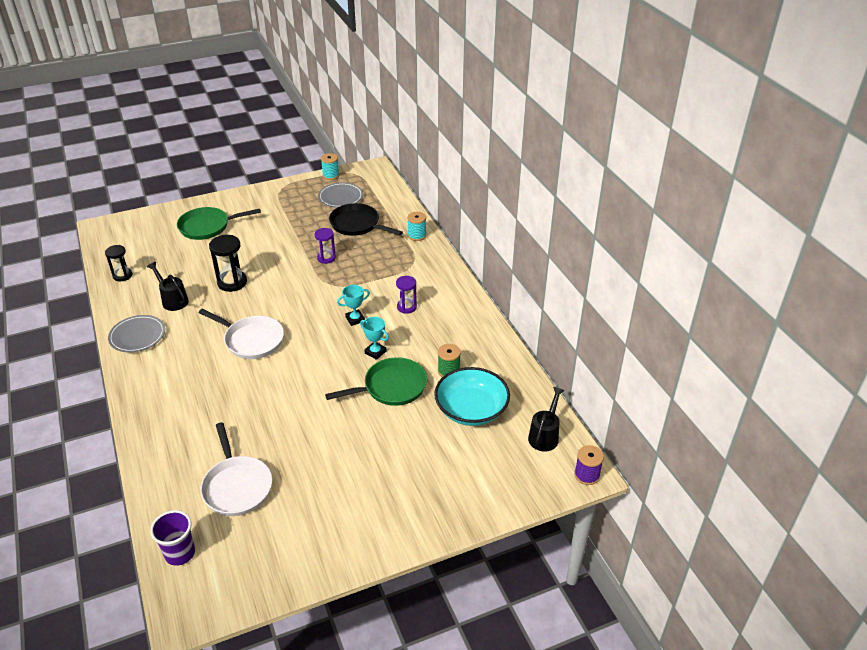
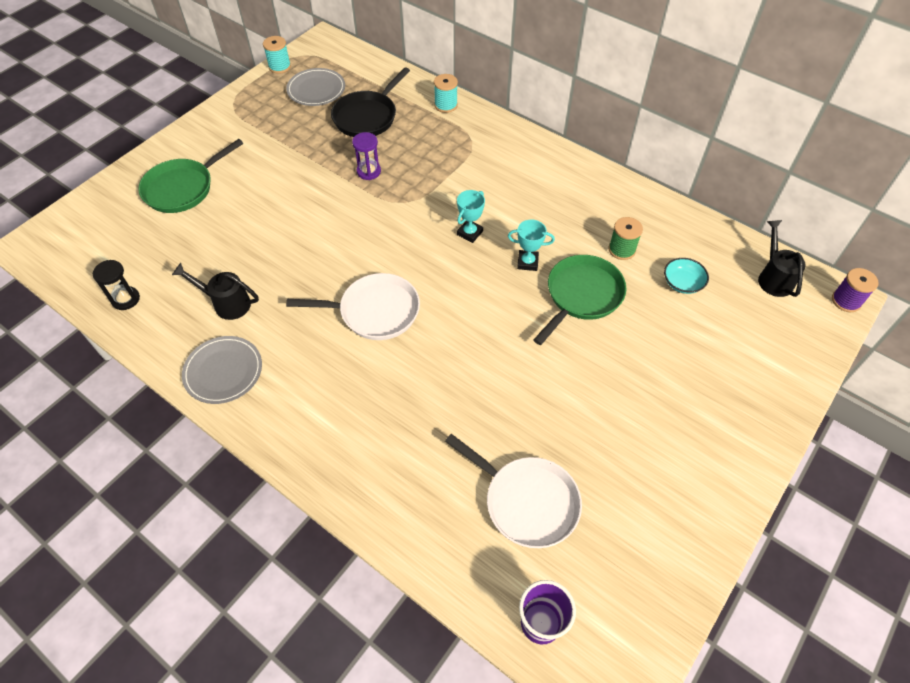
camera: 30 degrees left, 15 degrees up
black hourglass [209,235,247,292] -> none
black pan [329,203,403,236] -> black pan turned 60 degrees counterclockwise [331,67,410,137]
purple hourglass [396,276,417,314] -> none
turquoise bowl [434,367,510,426] -> turquoise bowl [664,258,709,294], size x0.49

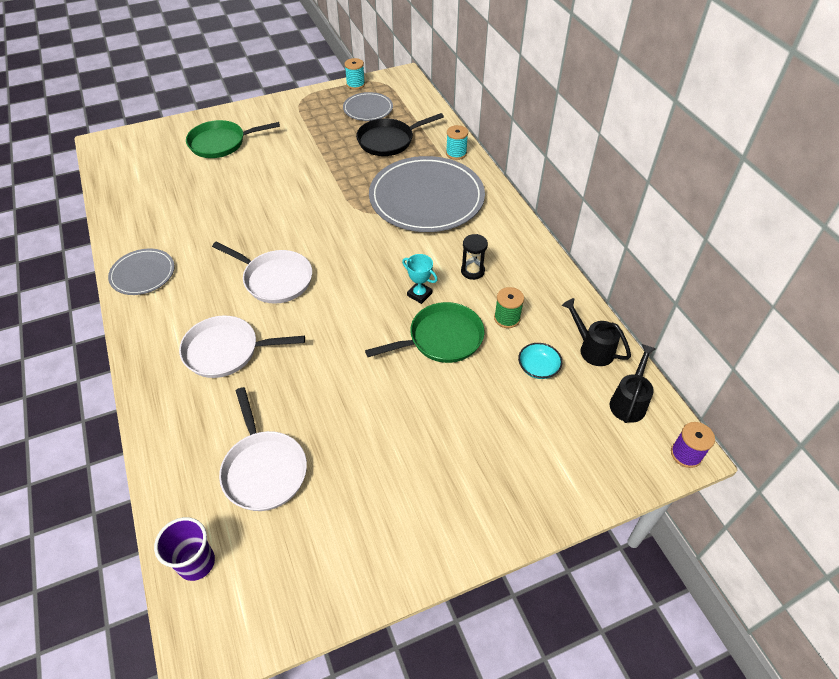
camera: 30 degrees right, 5 degrees down
black hourglass [93,260,140,310] -> black hourglass moved to [461,234,488,280]
black watering can [172,263,259,320] -> black watering can moved to [562,298,631,366]
purple hourglass [352,132,381,180] -> none
turquoise trophy [457,190,485,243] -> none
none -> white pan [179,315,305,378]
none -> grey plate [369,156,485,232]

